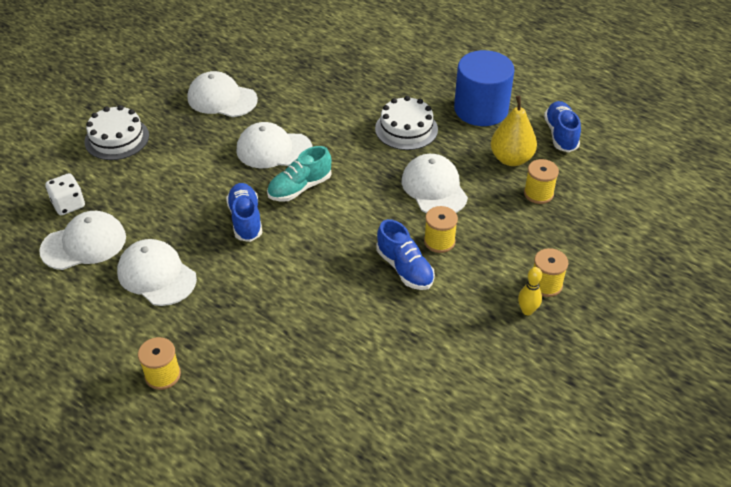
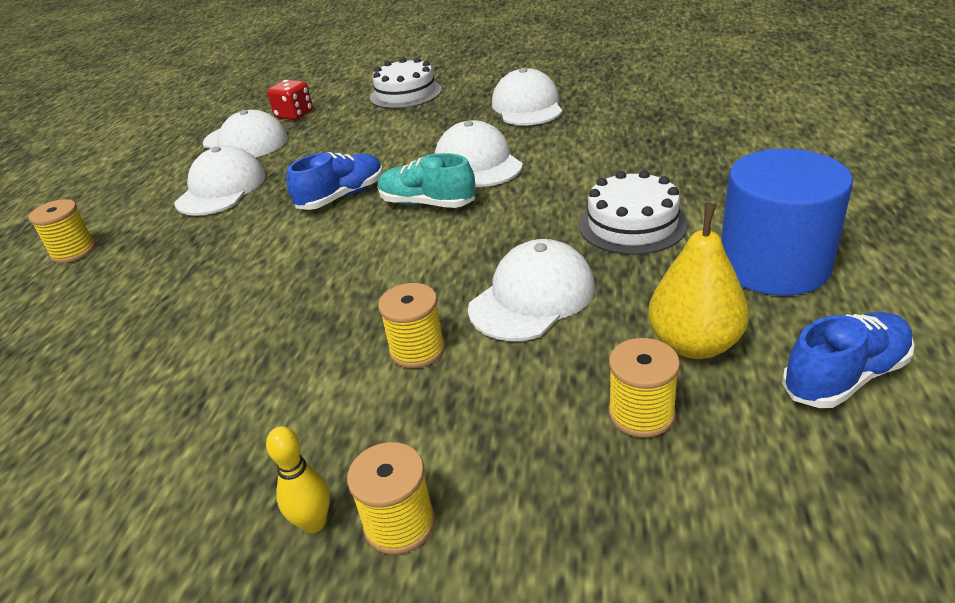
camera: 65 degrees right, 10 degrees down
white dice [45,173,85,215] -> red dice [267,80,313,120]
blue shoe [377,219,435,290] -> none

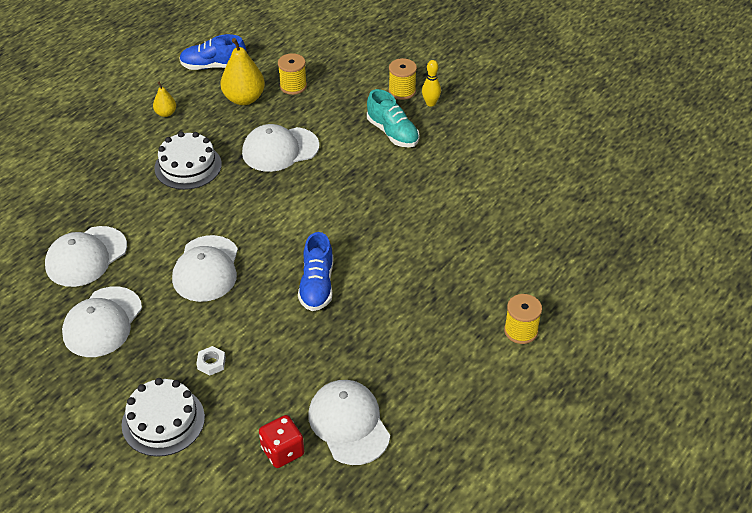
camera: 155 degrees left, 10 degrees up
white cap [174,146,266,216] -> white cap moved to [45,226,127,287]
blue shoe [287,152,383,210] -> blue shoe turned 75 degrees counterclockwise [298,232,333,311]
turquoise shoe [378,153,475,208] -> turquoise shoe moved to [367,89,419,147]
yellow spool [378,283,445,368] -> none
blue cylinder [721,149,853,296] -> yellow pear [153,82,176,117]
none -> white nut [196,346,226,376]

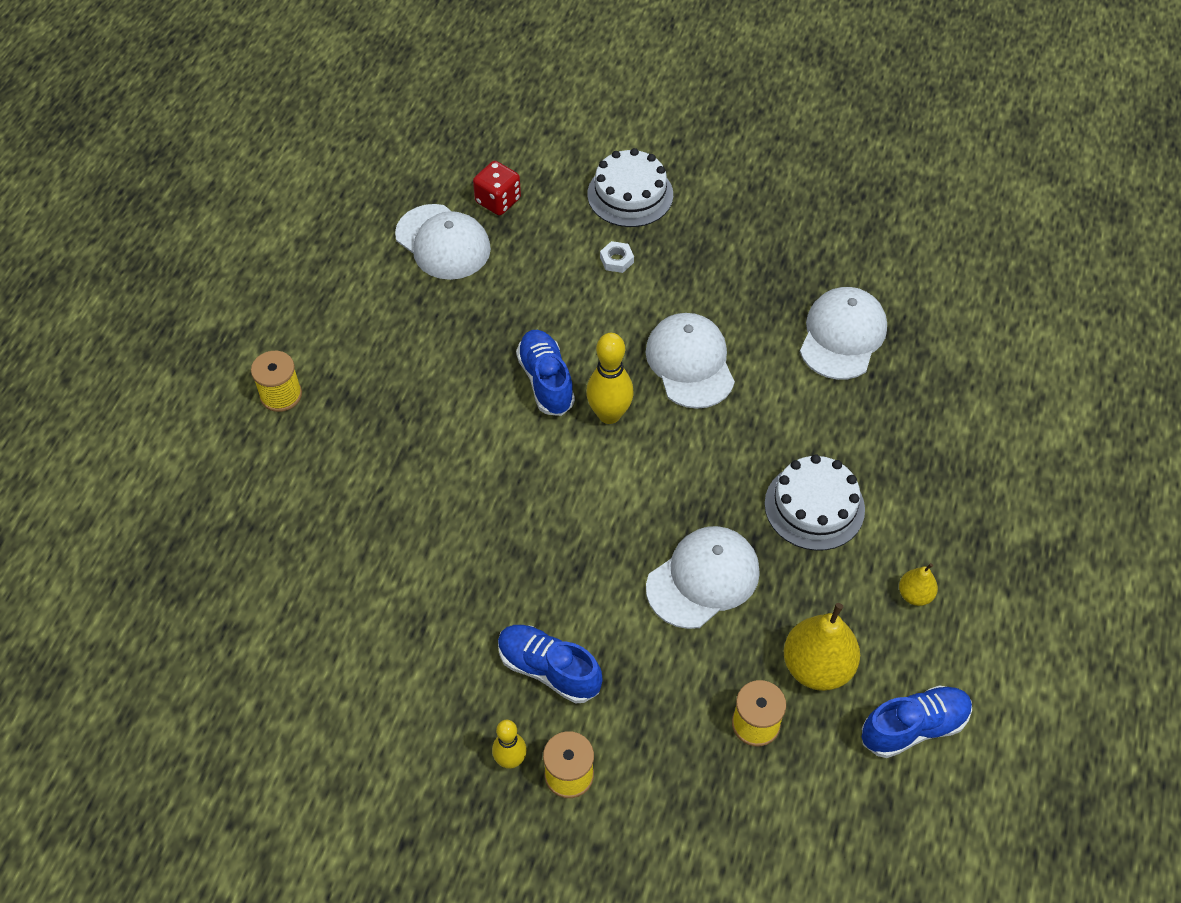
camera: 160 degrees right, 10 degrees up
white cap [62,286,142,357] -> none
turquoise shoe [367,89,419,147] -> blue shoe [498,625,603,703]
none -> yellow bowling pin [586,333,634,424]

